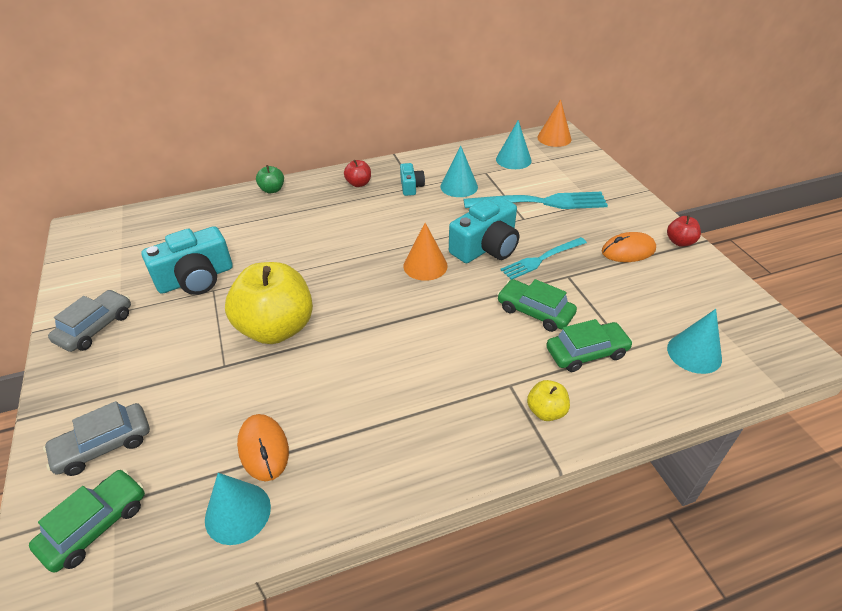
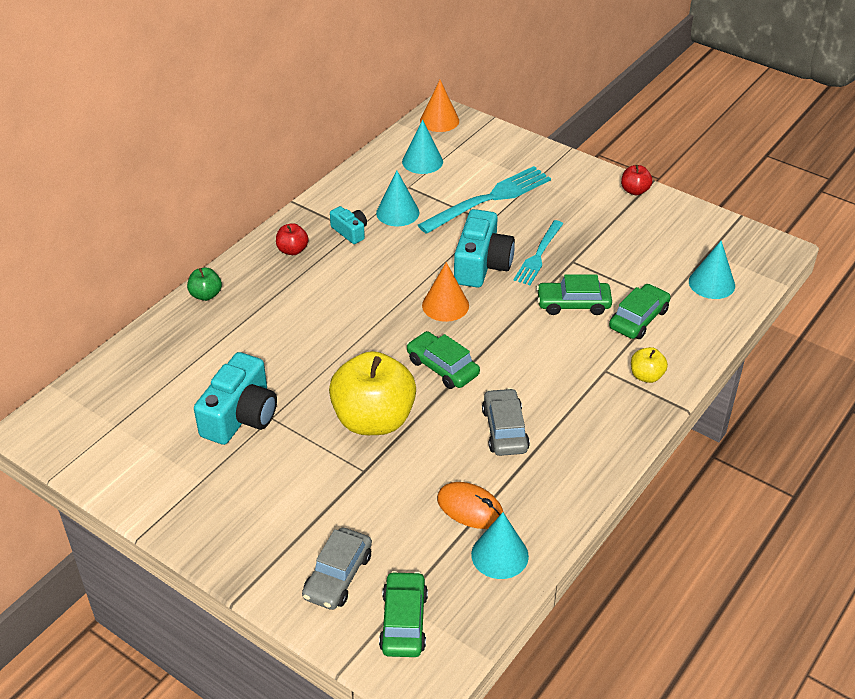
camera: 35 degrees left, 0 degrees up
grey car [48,290,131,352] -> grey car moved to [482,388,530,456]
orange mouse [602,232,656,262] -> none
none -> green car [407,331,480,389]

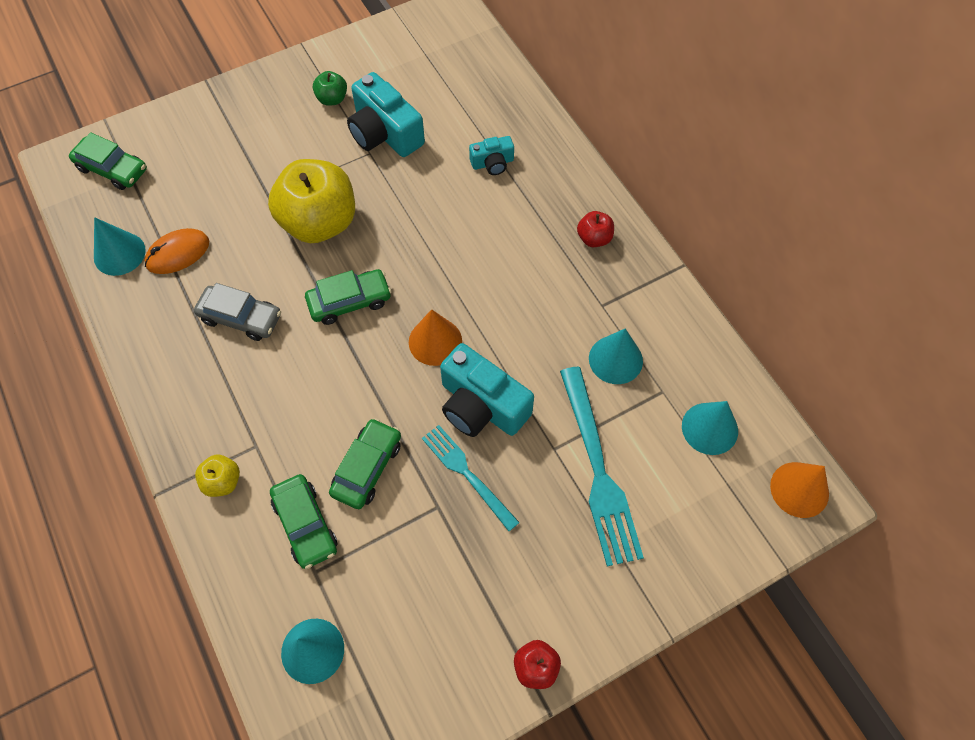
camera: 115 degrees right, 20 degrees up
green apple [187,267,222,301] -> green apple moved to [313,71,347,106]
grey car [302,527,372,610] -> none
turquoise camera [330,206,367,244] -> turquoise camera moved to [469,136,514,175]

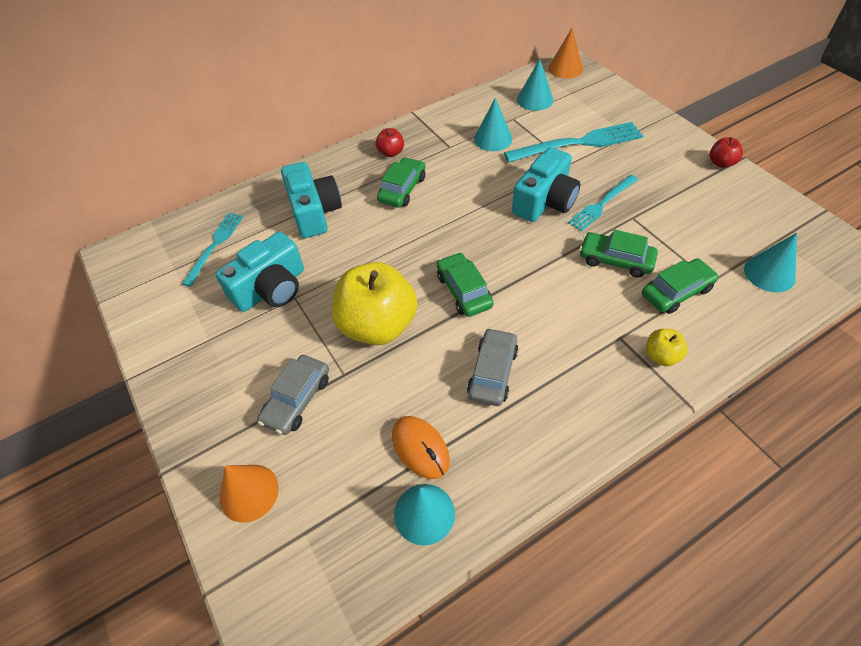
camera: 90 degrees left, 10 degrees down
green car [69,132,147,190] -> green car moved to [377,157,426,207]
green apple [313,71,347,106] -> none
orange cone [409,309,462,366] -> orange cone moved to [220,465,279,523]
turquoise camera [469,136,514,175] -> turquoise camera [281,162,342,238], size x1.88
none -> turquoise fork [182,213,244,287]
none -> grey car [257,355,329,435]

